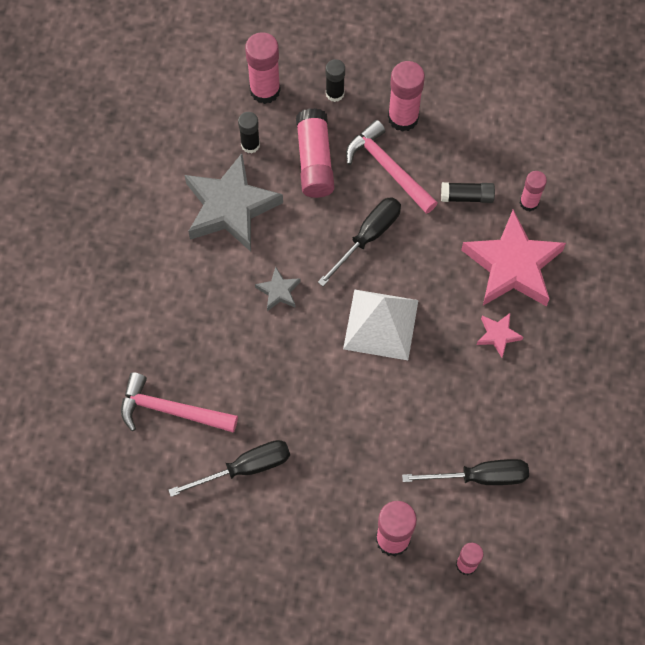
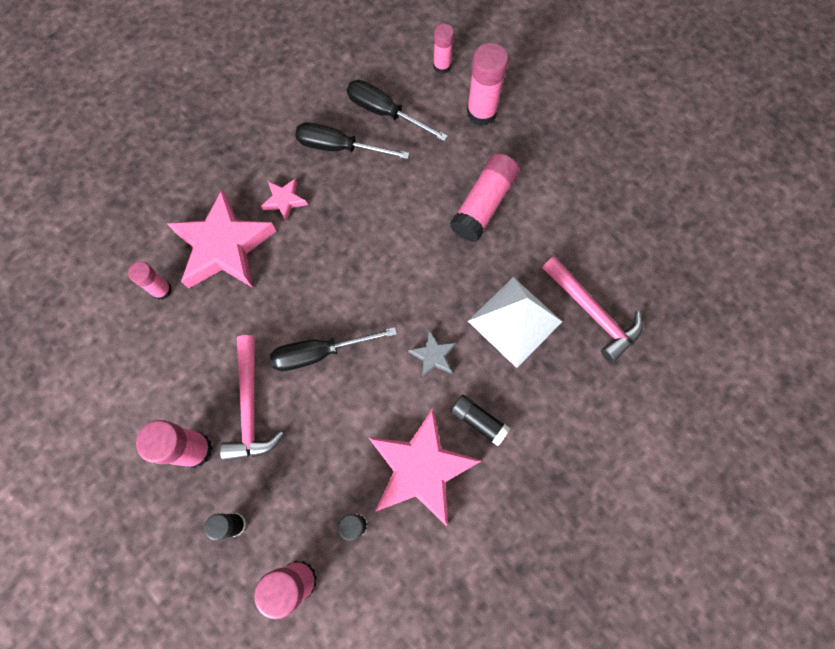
camera: 145 degrees left, 5 degrees up
black screwdriver [168,440,290,497] -> black screwdriver moved to [295,122,409,159]
grey star [185,153,283,252] -> pink star [368,408,482,527]
pink glue stick [296,108,334,198] -> pink glue stick moved to [450,153,519,242]
white pyramid [343,289,418,360] -> white pyramid moved to [468,277,562,368]
black glue stick [441,182,495,203] -> black glue stick moved to [450,394,510,446]

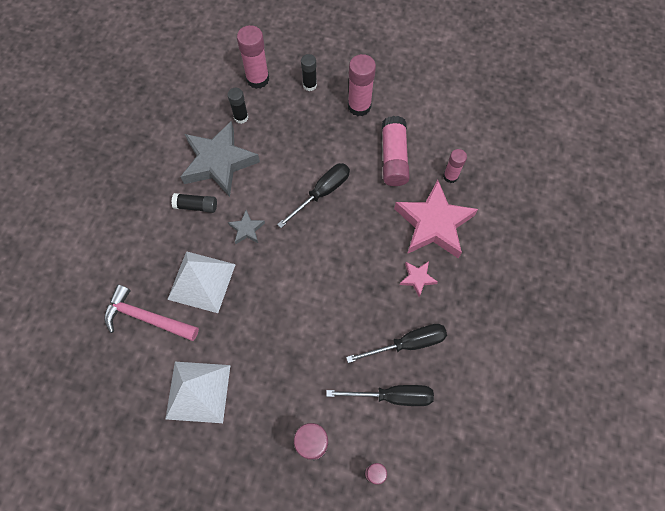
camera: 150 degrees right, 5 degrees down
pink hammer [220,335,284,461] -> none
pink star [368,408,482,527] -> grey star [181,121,260,197]
pink glue stick [450,153,519,242] -> pink glue stick moved to [382,116,410,186]
none -> white pyramid [166,362,230,423]

